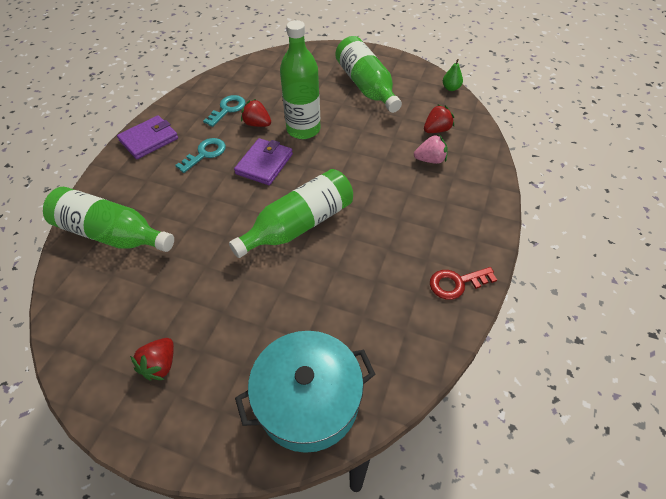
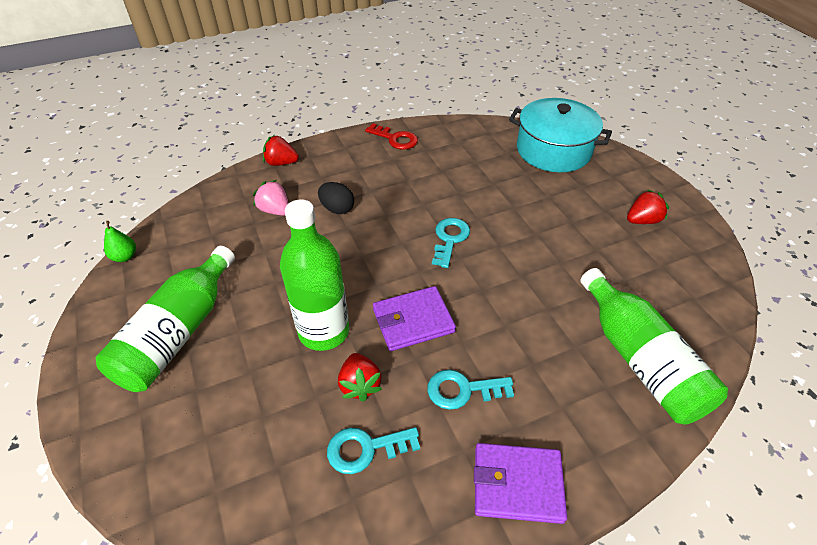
camera: 135 degrees left, 5 degrees down
green bottle [229,169,353,258] -> turquoise key [432,218,470,268]
red strawberry [424,104,454,133] -> red strawberry moved to [263,135,299,166]
none -> black egg [318,182,354,214]

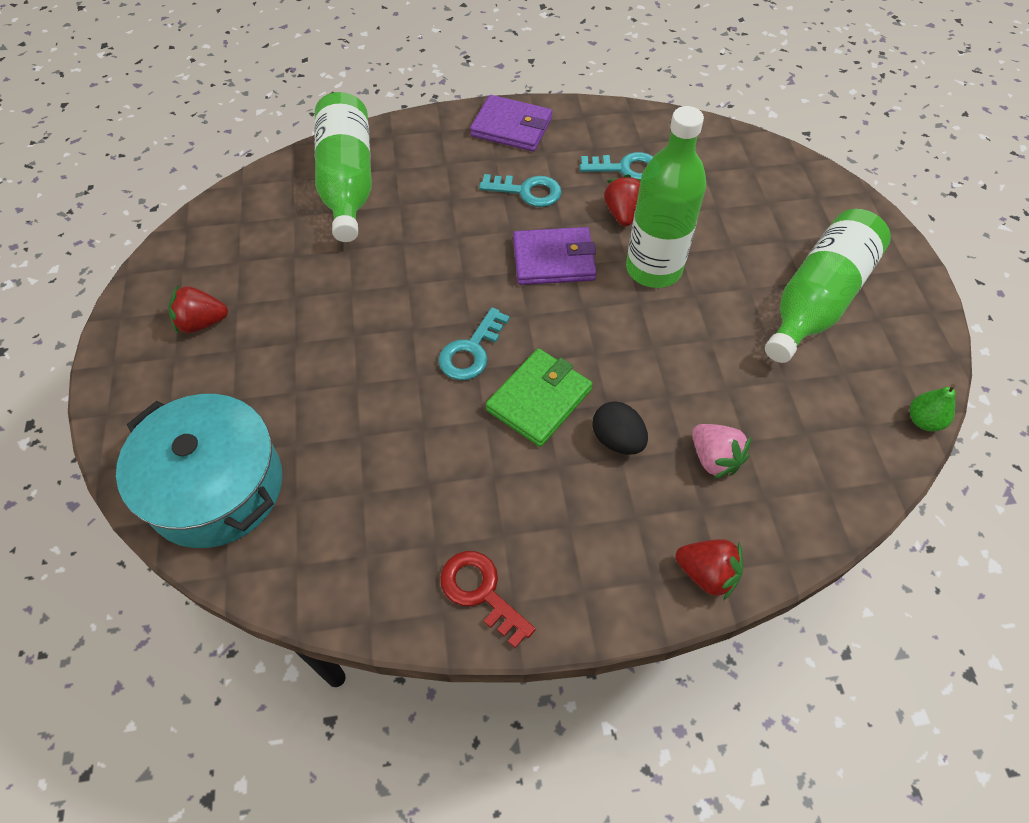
camera: 165 degrees left, 10 degrees up
none -> green wallet [486,348,593,447]

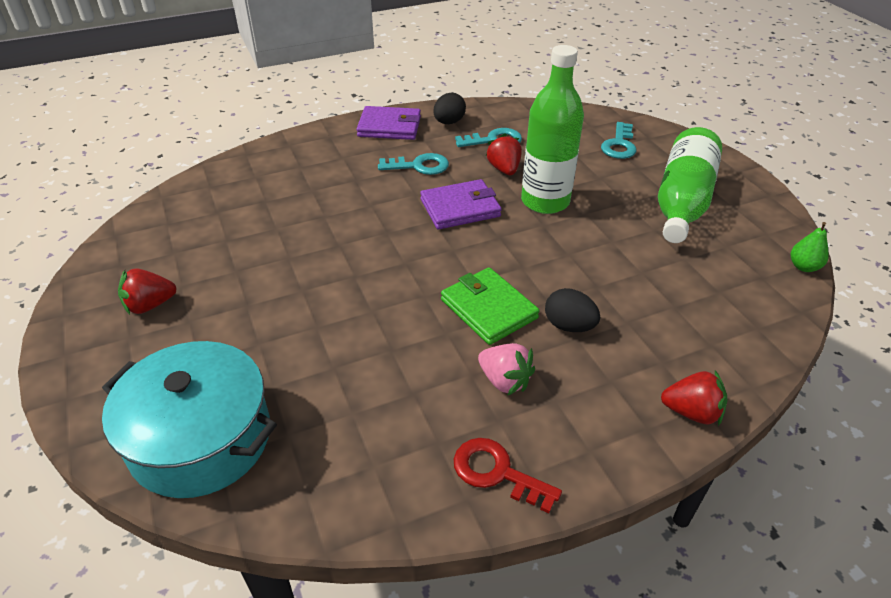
camera: 15 degrees left, 15 degrees down
green bottle [314,92,372,242] -> none
turquoise key [438,307,510,380] -> turquoise key moved to [601,122,636,159]
green wallet [486,348,593,447] -> green wallet turned 60 degrees counterclockwise [441,267,540,345]
pink strawberry [692,424,751,479] -> pink strawberry moved to [478,343,535,396]
none -> black egg [433,93,466,124]

